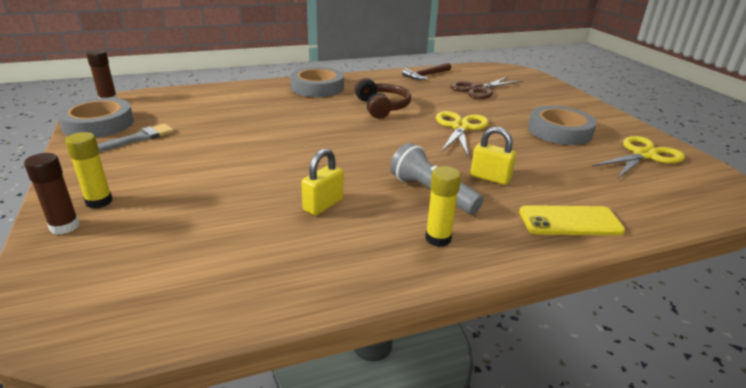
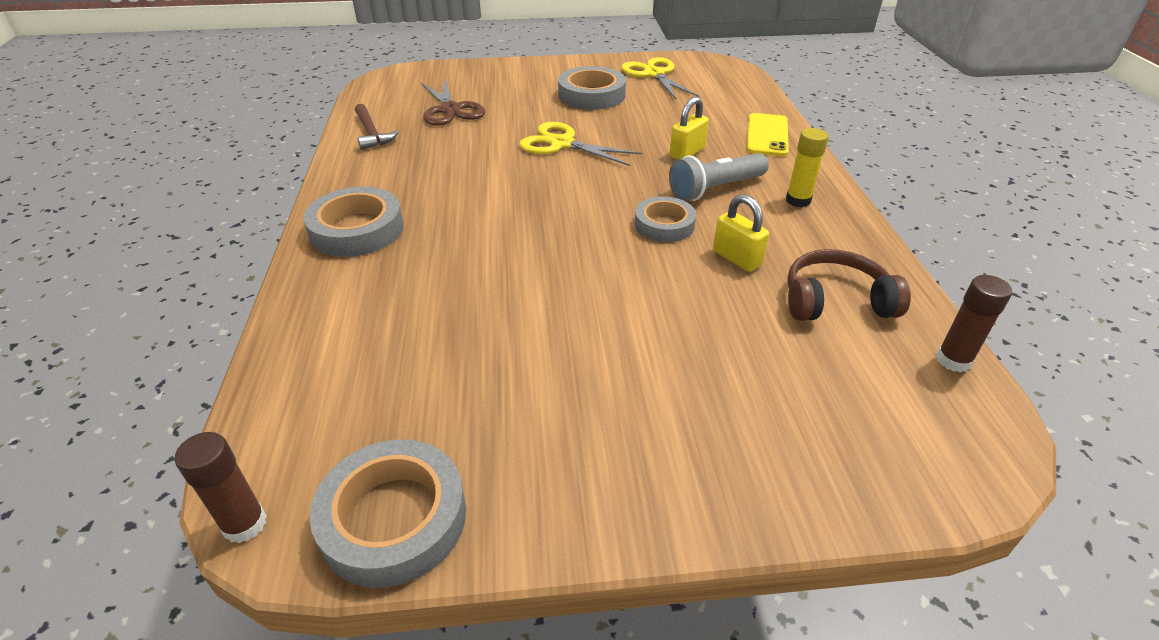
camera: 75 degrees left, 10 degrees up
brown glue stick [24,153,79,234] -> brown glue stick moved to [936,275,1012,373]
yellow glue stick [65,132,113,209] -> none
grey brush [98,124,174,152] -> none
brown headphones [354,78,411,118] -> brown headphones moved to [787,249,911,321]
none -> grey tape [635,197,696,242]

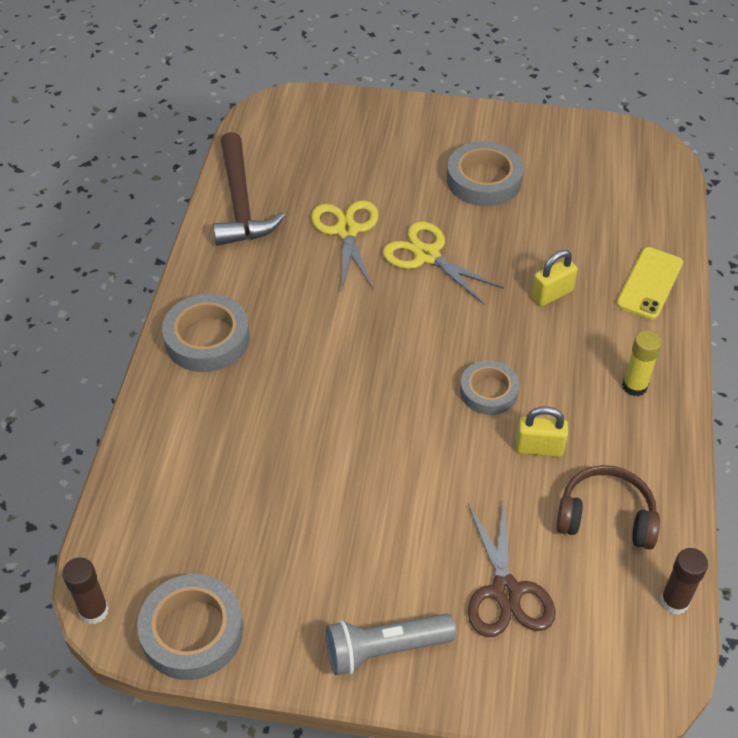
camera: 15 degrees right, 10 degrees up
brown hammer [355,104,399,150] -> brown hammer [213,132,285,246], size x1.71
brown scissors [421,78,485,126] -> brown scissors moved to [468,500,556,637]
yellow scissors [621,57,699,99] -> yellow scissors moved to [311,200,379,289]
grey flashlight [669,153,769,201] -> grey flashlight moved to [326,613,457,675]
yellow padlock [713,194,769,272] -> yellow padlock turned 60 degrees counterclockwise [516,406,568,457]

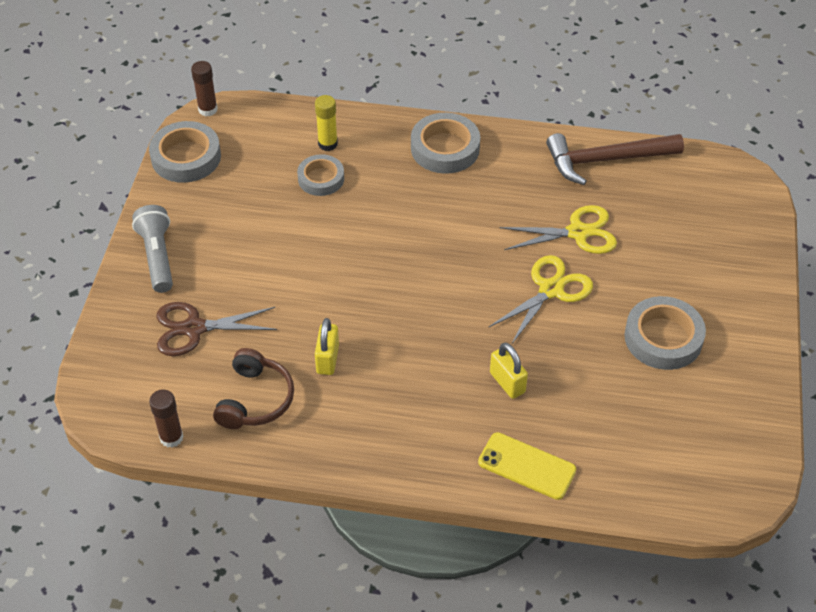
camera: 90 degrees right, 0 degrees up
grey tape [460,360,519,415] -> grey tape moved to [297,154,344,196]
yellow glue stick [622,330,662,396] -> yellow glue stick moved to [315,95,338,151]

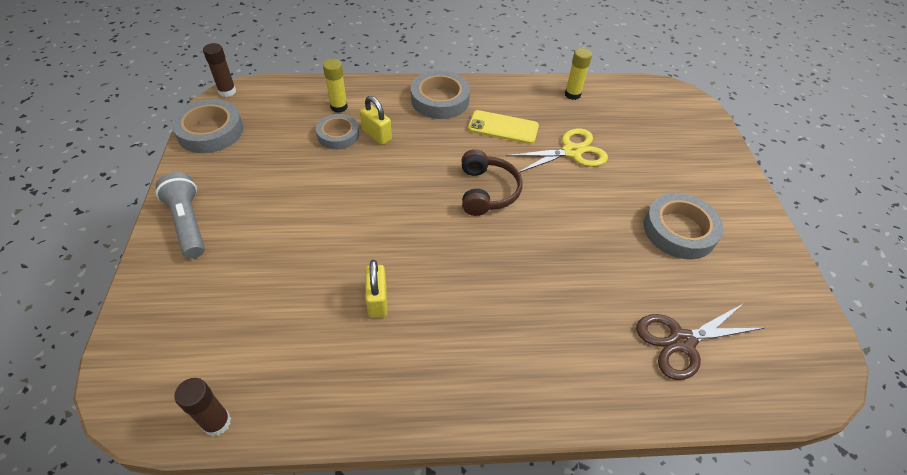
camera: 15 degrees left, 0 degrees up
brown scissors [157,302,277,356] -> brown scissors moved to [636,303,765,380]
brown headphones [213,348,294,429] -> brown headphones moved to [462,149,523,216]
yellow phone [478,432,576,500] -> yellow phone moved to [468,110,539,144]
yellow scissors [488,255,593,343] -> none
yellow padlock [490,343,528,399] -> yellow padlock moved to [360,96,392,145]
brown hammer [546,133,684,185] -> yellow glue stick [565,48,592,100]

